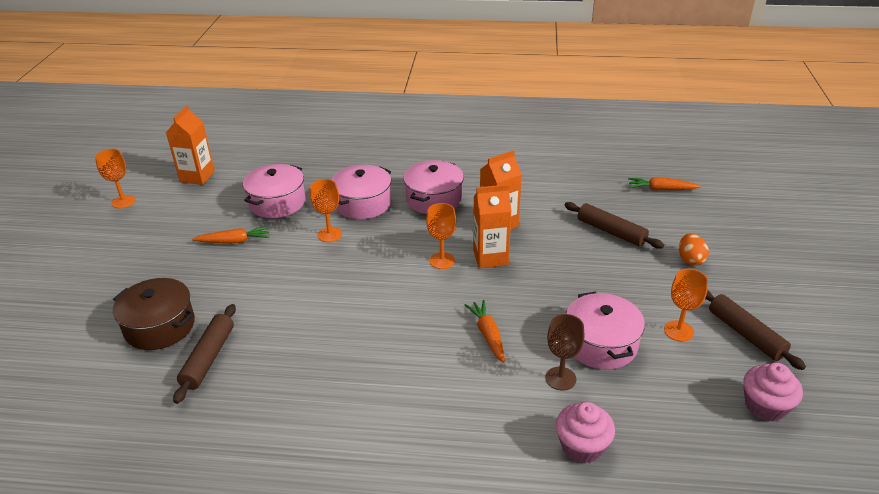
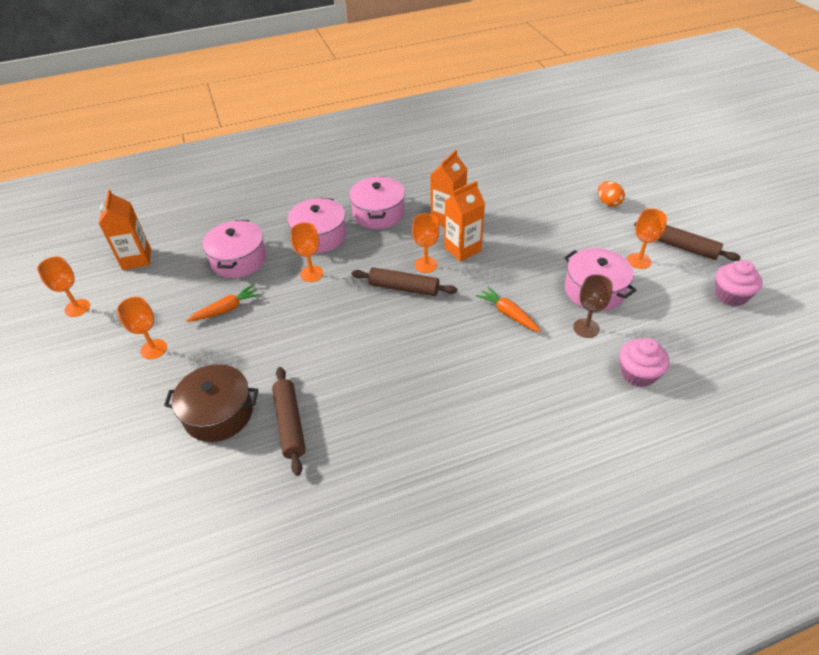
camera: 25 degrees left, 10 degrees up
brown rolling pin [565,202,664,249] -> brown rolling pin moved to [351,267,457,296]
orange carrot [628,177,701,190] -> none
none -> orange goblet [117,297,167,359]

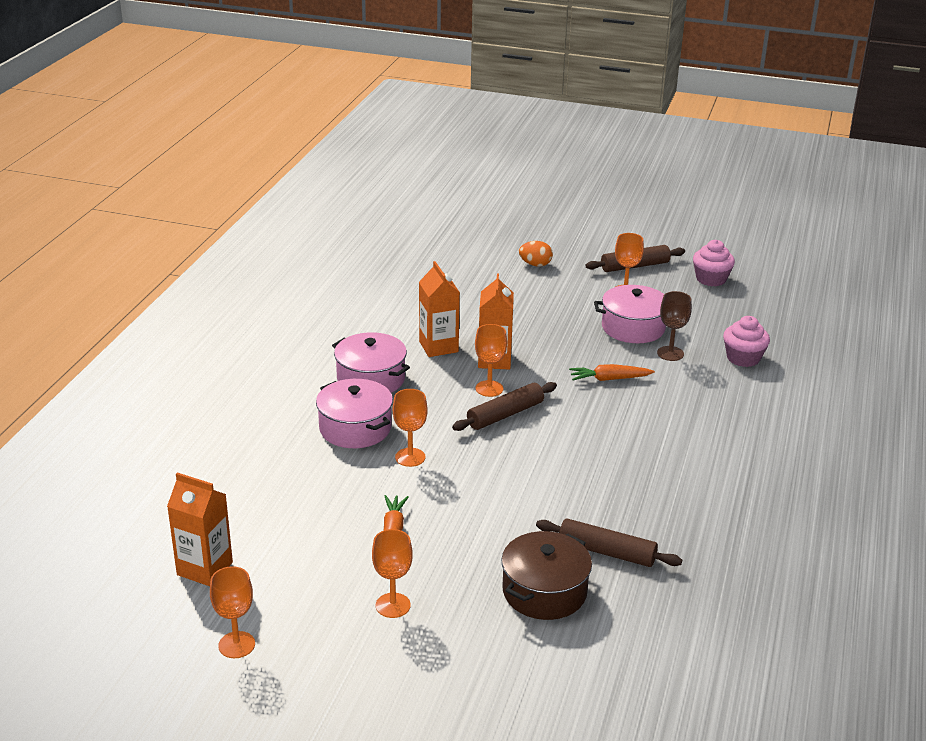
camera: 55 degrees left, 15 degrees down
pink pot [202,220,266,278] -> none

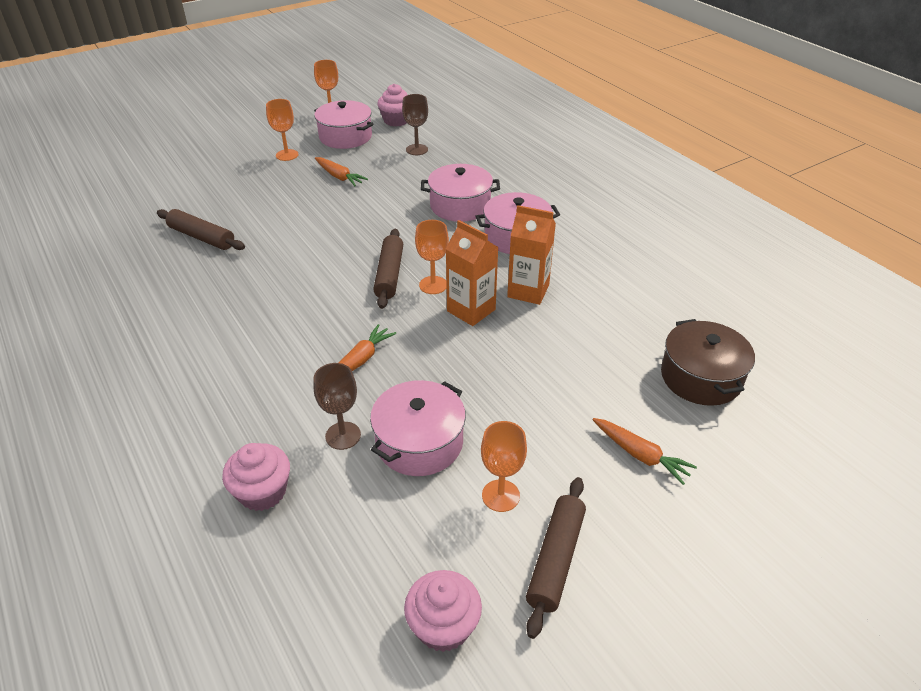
camera: 130 degrees right, 10 degrees up
orange carton [167,473,233,586] -> pink cupcake [377,84,407,126]
orange goblet [393,389,428,467] -> none
brown pot [501,531,592,620] -> brown pot moved to [661,319,755,406]
orange egg [519,241,553,267] -> orange carrot [592,418,697,485]
brown rolling pin [536,519,682,567] -> brown rolling pin turned 60 degrees clockwise [157,209,245,250]
none -> pink pot [314,100,374,149]
none -> brown goblet [402,94,428,155]

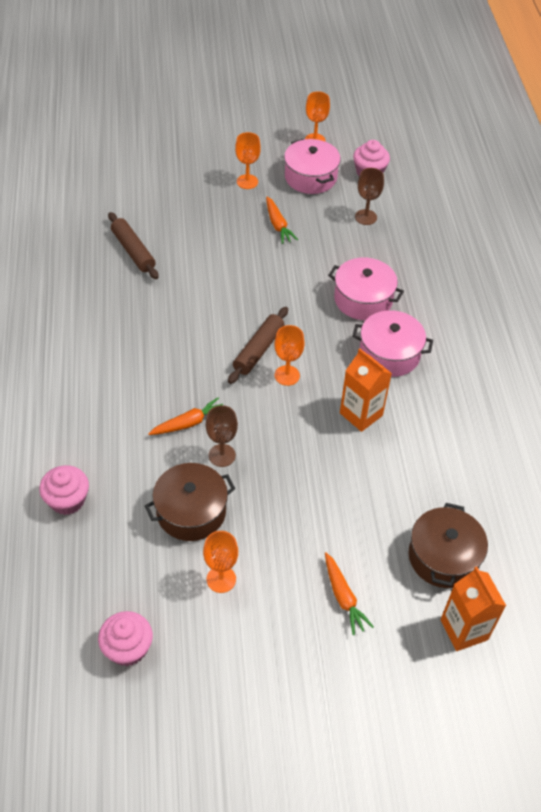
camera: 25 degrees right, 10 degrees up
brown goblet [313,363,361,450] -> brown goblet moved to [206,405,238,467]
pink pot [370,380,466,476] -> brown pot [145,463,235,541]
orange carton [446,220,499,326] -> orange carton moved to [440,567,506,651]
brown rolling pin [526,477,586,639] -> none

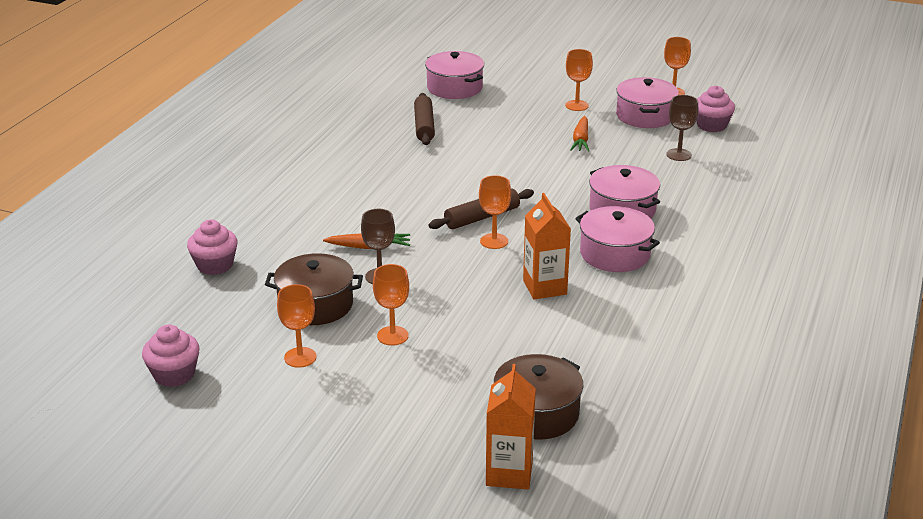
camera: 30 degrees right, 20 degrees down
orange carrot [325,552,374,635] -> none
none -> orange goblet [373,264,409,346]
none -> pink pot [425,51,484,99]

